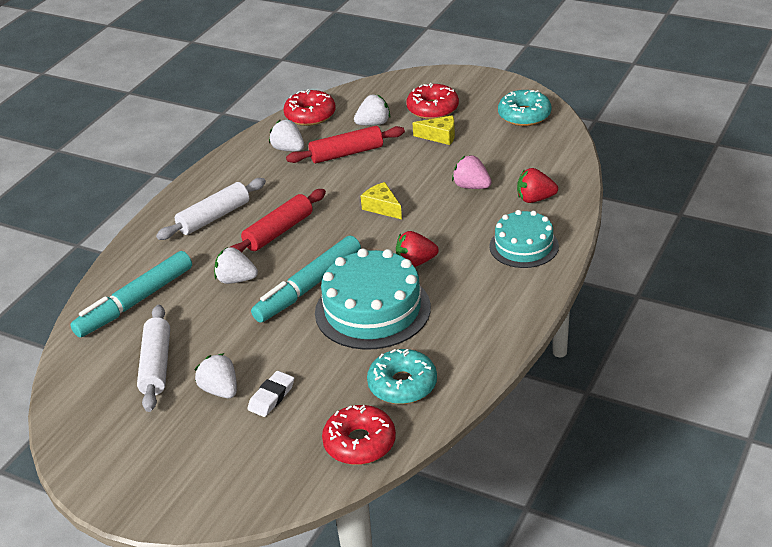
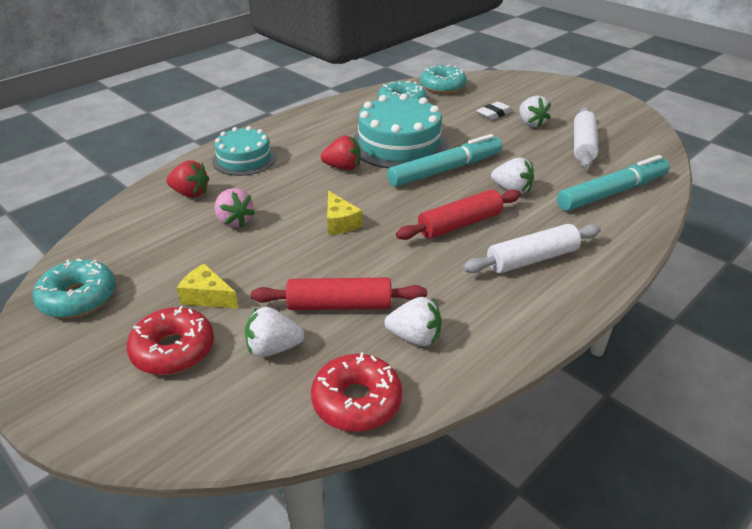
camera: 165 degrees left, 0 degrees up
white strawberry [269,119,304,151] -> white strawberry turned 45 degrees counterclockwise [384,297,441,346]
red donut [322,405,396,465] -> turquoise donut [420,64,467,94]

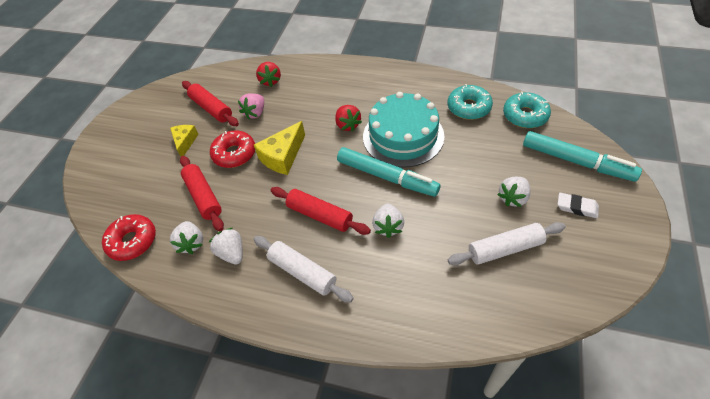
camera: 65 degrees right, 15 degrees up
turquoise donut [33,258,116,318] -> none
red donut [127,306,214,375] -> red donut moved to [210,131,255,168]
turquoise cake [212,126,276,176] -> none
white strawberry [245,307,304,357] -> white strawberry moved to [209,228,243,265]
yellow cheese [327,191,363,235] -> yellow cheese [254,121,305,175], size x1.54
white eraser [476,101,512,120] -> white eraser moved to [558,193,599,218]
turquoise marker [557,155,670,211] -> turquoise marker moved to [523,131,642,182]
none -> red rolling pin [182,81,239,126]

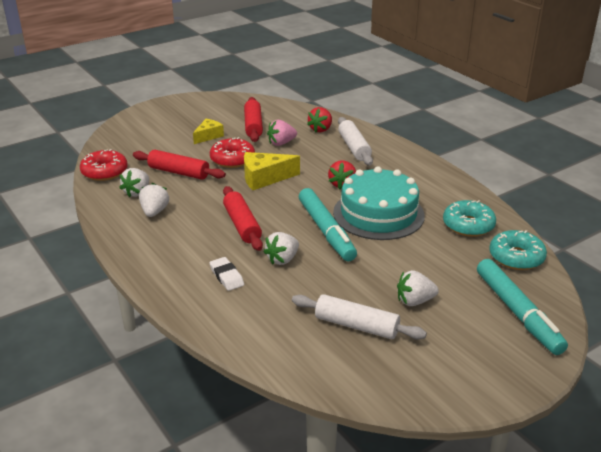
camera: 35 degrees right, 20 degrees down
red rolling pin [180,156,224,231] -> red rolling pin turned 75 degrees counterclockwise [133,150,226,180]
white rolling pin [254,236,354,303] -> white rolling pin moved to [338,117,373,165]
white eraser [558,193,599,218] -> white eraser moved to [209,257,244,291]

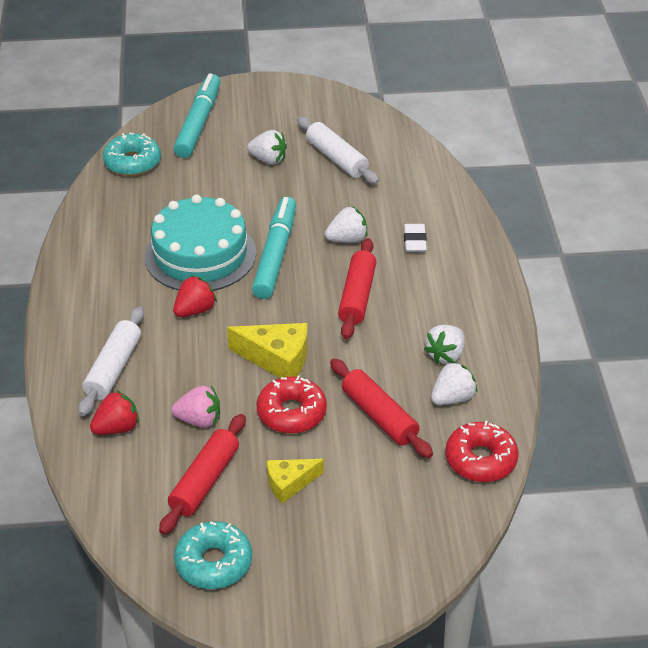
camera: 150 degrees left, 10 degrees up
turquoise donut [443,200,496,237] -> turquoise donut moved to [174,521,252,589]

